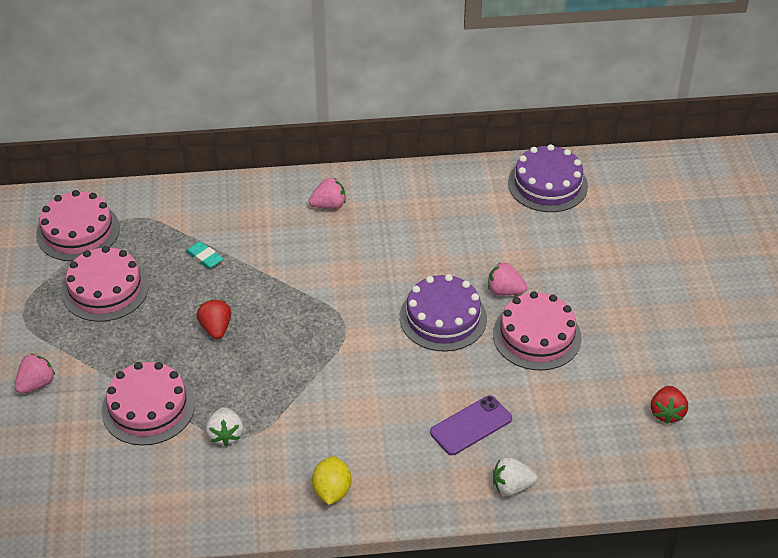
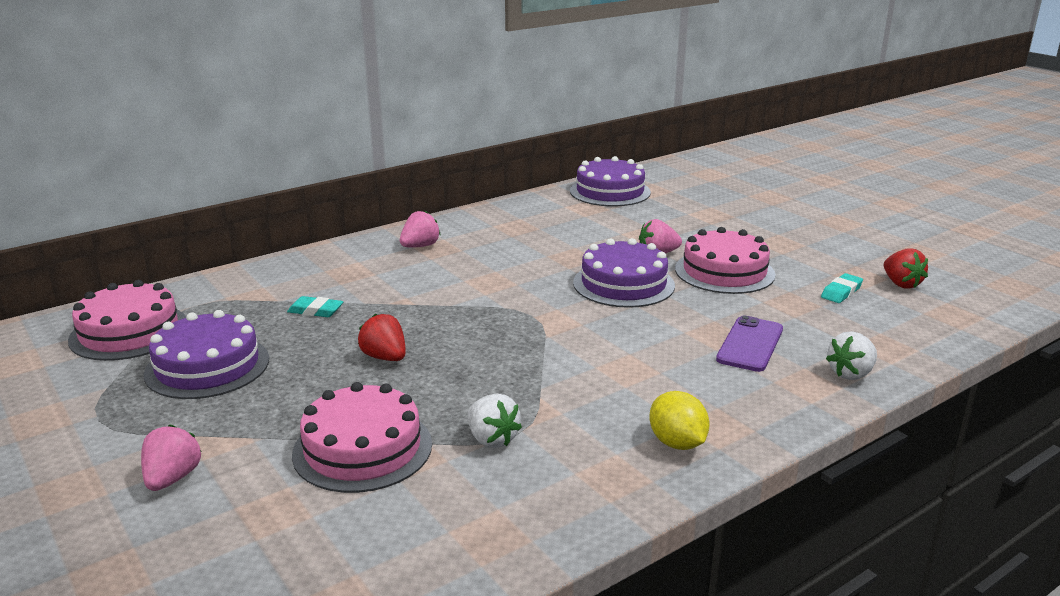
camera: 30 degrees left, 20 degrees down
pink cake [62,246,149,322] -> purple cake [144,310,269,399]
none -> turquoise eraser [821,273,863,303]

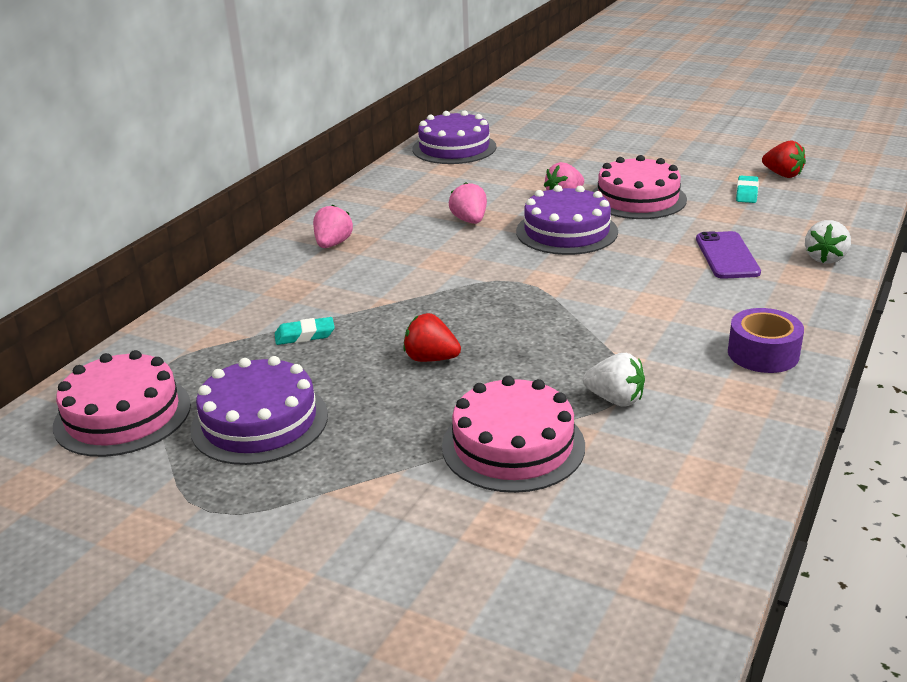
camera: 25 degrees left, 5 degrees up
pink strawberry [141,424,202,491] -> pink strawberry moved to [449,182,487,224]
yellow lemon [649,391,710,450] -> purple tape [728,308,804,373]

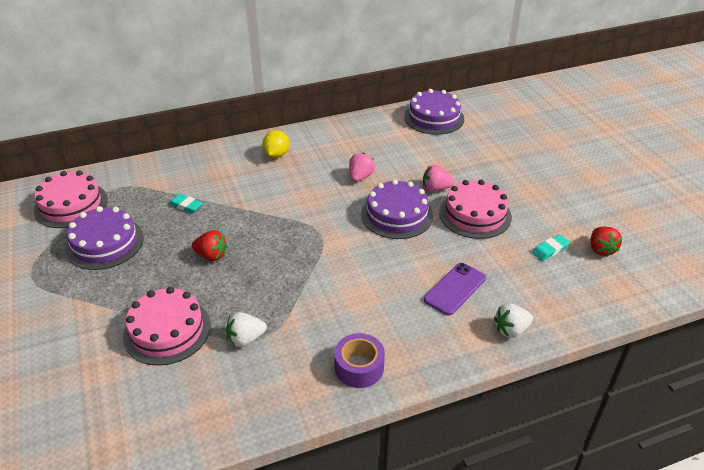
camera: 40 degrees right, 10 degrees up
pink strawberry [313,204,353,248] -> yellow lemon [262,130,289,158]
red strawberry [403,313,461,362] -> red strawberry turned 135 degrees clockwise [192,230,227,261]
white strawberry [583,353,645,407] -> white strawberry turned 90 degrees clockwise [226,312,267,347]

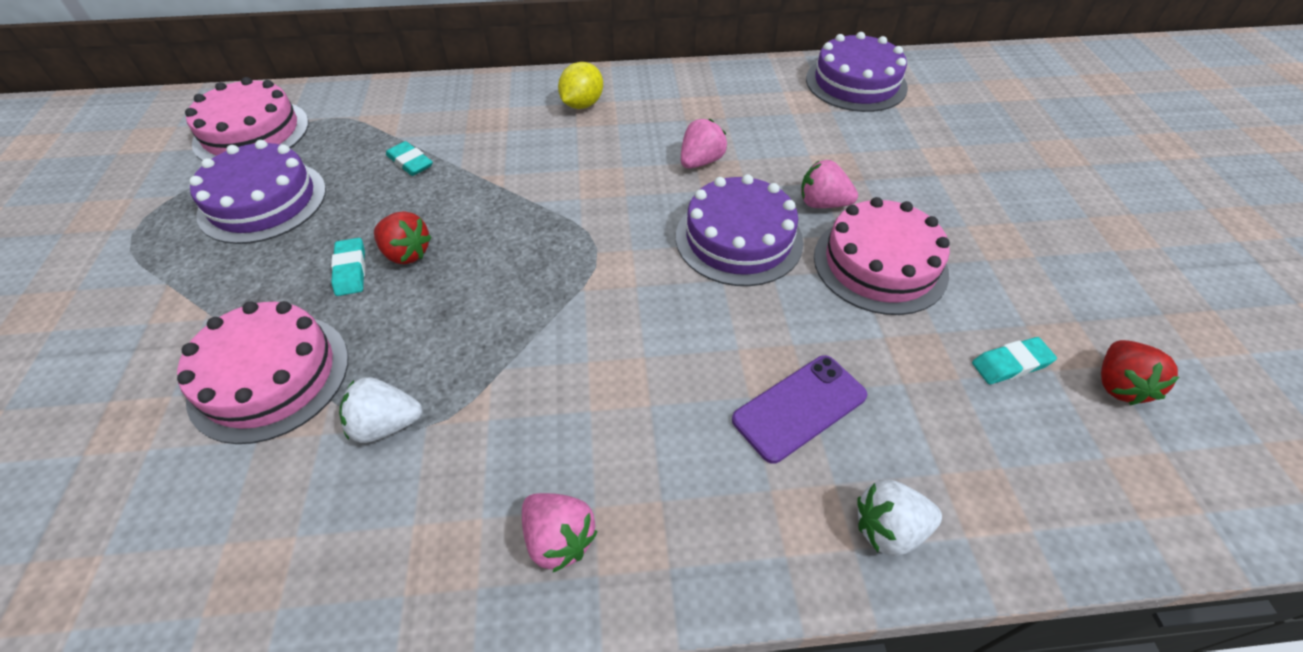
camera: 15 degrees right, 10 degrees up
purple tape [334,333,385,388] -> pink strawberry [522,493,598,572]
none -> turquoise eraser [331,238,365,296]

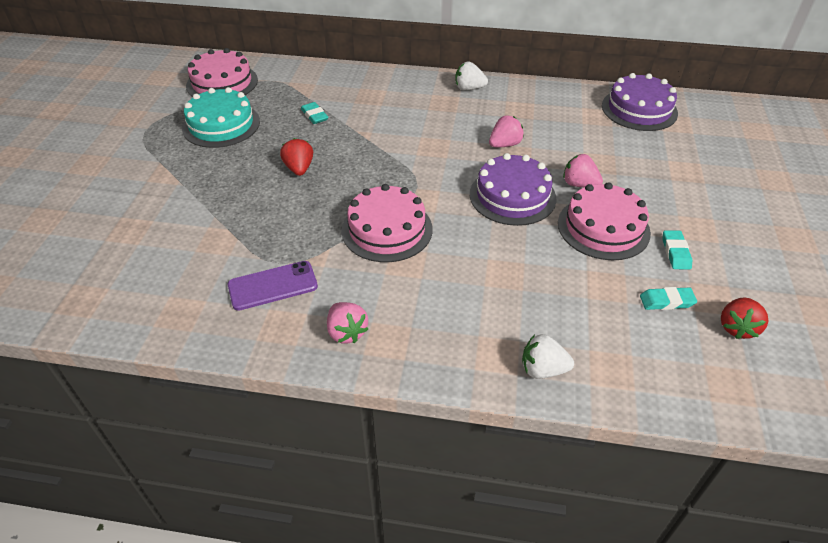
camera: 15 degrees right, 5 degrees down
pink cake [177,301,349,444] -> pink cake moved to [341,184,433,262]
purple cake [189,140,326,244] -> turquoise cake [182,87,260,148]
turquoise eraser [331,238,365,296] -> turquoise eraser moved to [663,230,692,270]
white strawberry [339,377,422,443] -> white strawberry moved to [455,62,488,91]
red strawberry [374,211,432,264] -> red strawberry turned 150 degrees counterclockwise [280,138,313,176]
yellow lemon [558,62,603,109] -> none
purple phone [732,355,867,464] -> purple phone moved to [228,261,318,311]

